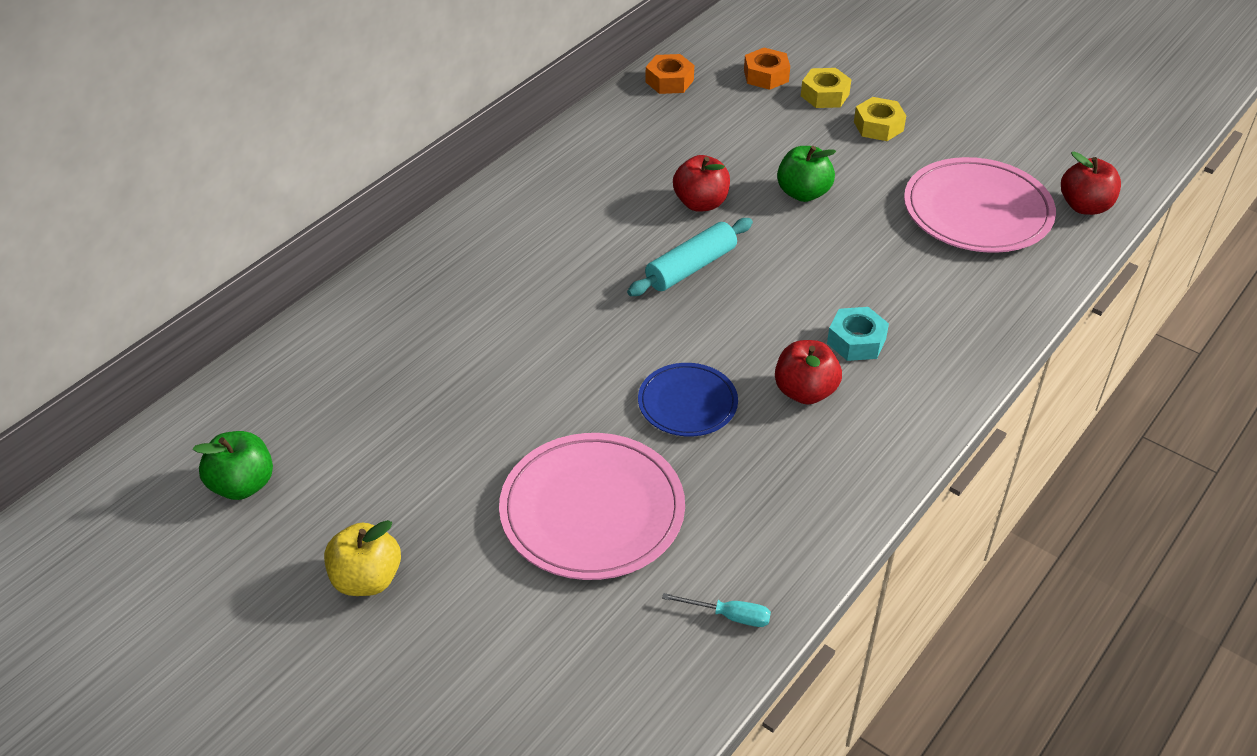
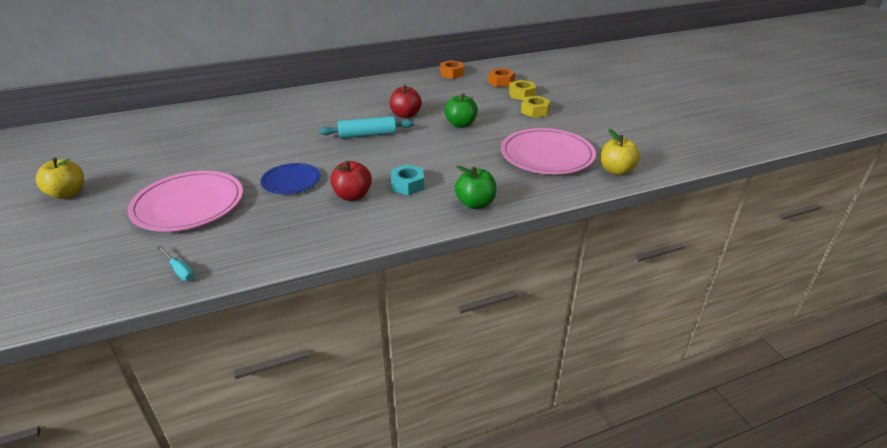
camera: 30 degrees right, 10 degrees down
green apple [193,431,273,500] -> green apple moved to [455,166,496,209]
red apple [1061,151,1121,215] -> yellow apple [600,129,640,175]

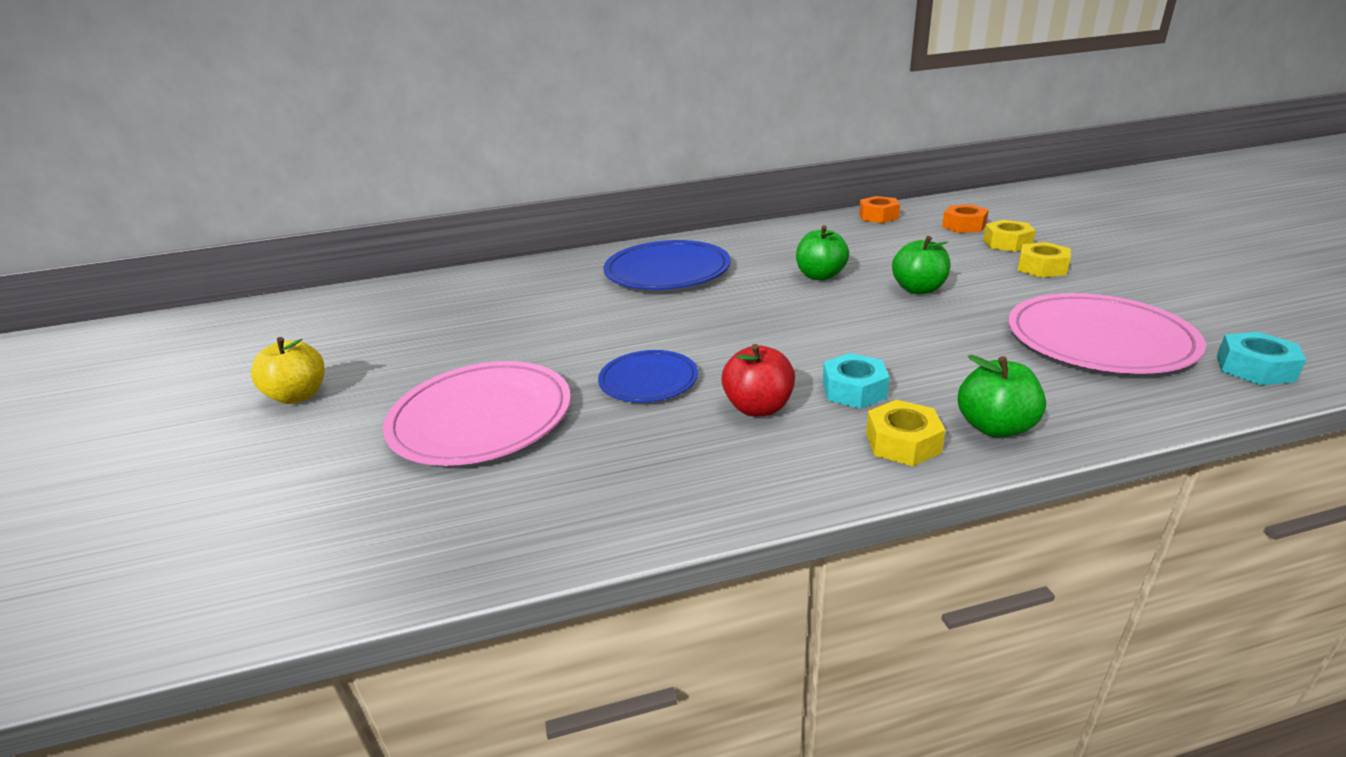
camera: 10 degrees right, 5 degrees down
turquoise screwdriver [157,246,194,281] -> none
turquoise rolling pin [319,116,414,139] -> none
red apple [390,85,422,118] -> green apple [796,225,849,280]
yellow apple [600,129,640,175] -> turquoise nut [1217,332,1306,385]
none -> blue plate [603,240,731,290]
none -> yellow nut [866,400,946,466]

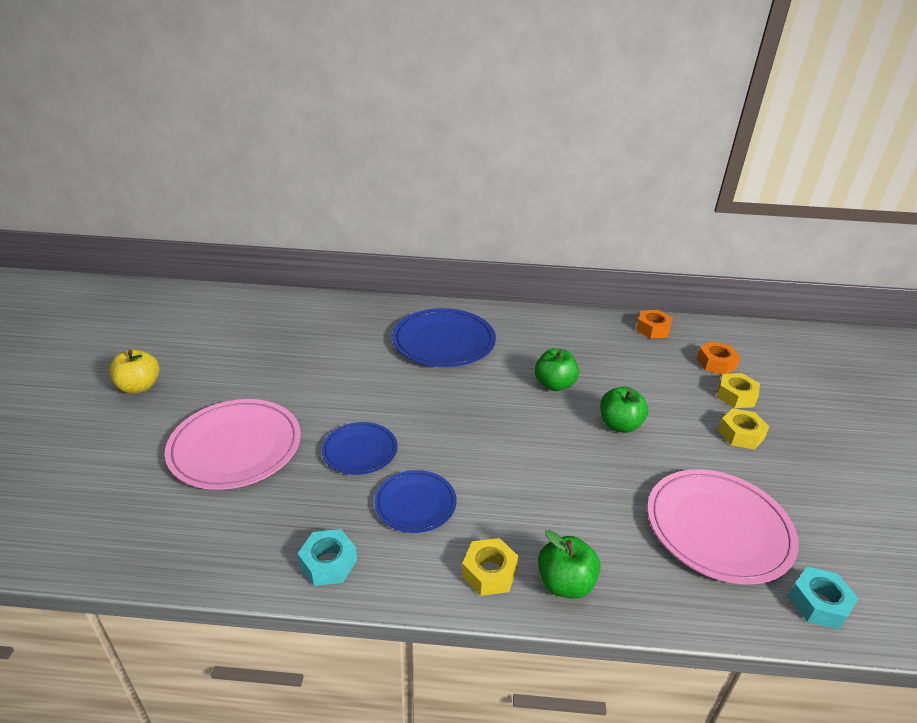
camera: 15 degrees right, 5 degrees up
red apple [721,344,795,416] -> blue plate [374,470,456,533]
turquoise nut [823,353,890,409] -> turquoise nut moved to [297,529,357,586]

